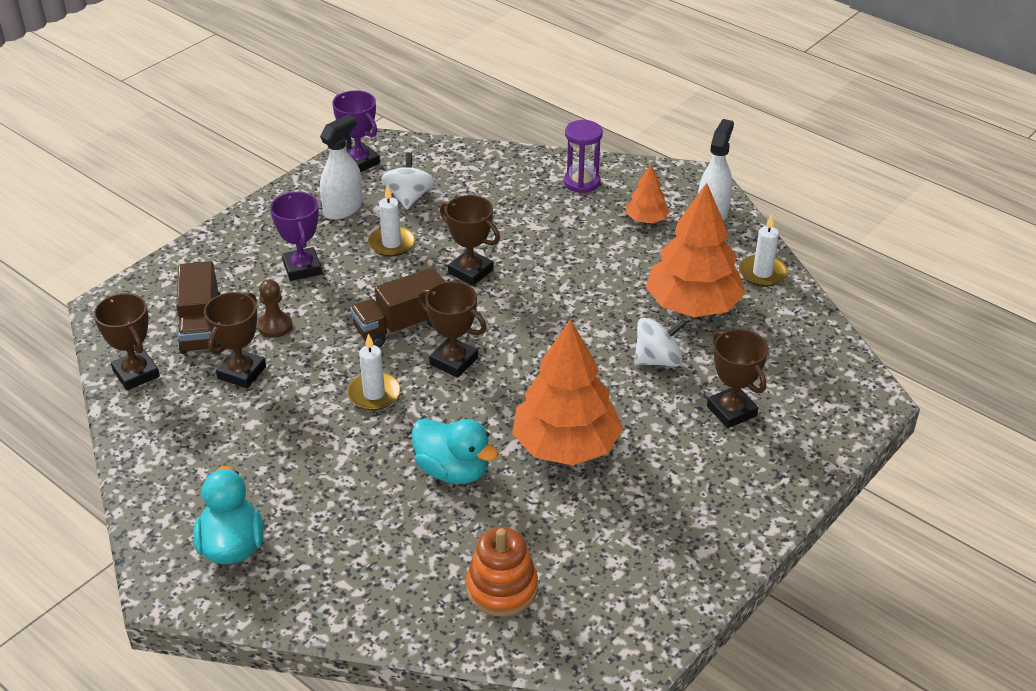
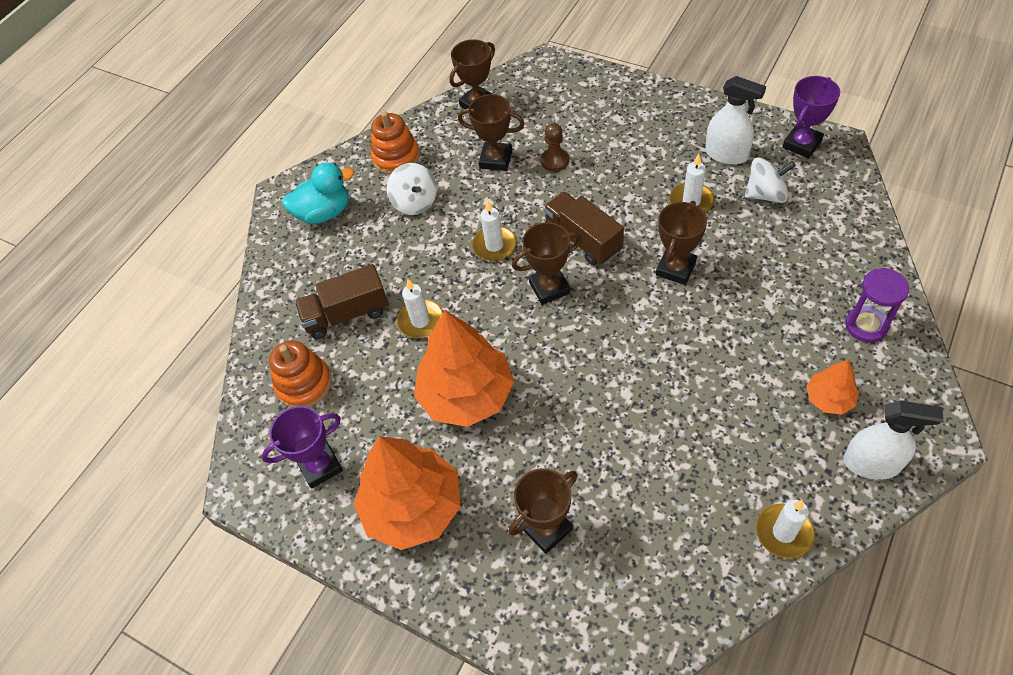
camera: 85 degrees right, 15 degrees up
brown truck [176,261,221,354] -> brown truck moved to [295,264,389,339]
purple trophy [270,192,322,281] -> purple trophy moved to [261,406,343,489]
turquoise duck [412,418,498,484] -> white candle [397,279,443,338]
brown trophy [418,281,487,378] -> brown trophy turned 45 degrees clockwise [512,222,582,305]
white spinning top [634,318,686,367] -> white spinning top moved to [387,163,437,215]
orange tree [646,183,745,317] -> orange tree moved to [353,436,461,550]
none -> orange stacking toy [371,111,420,175]

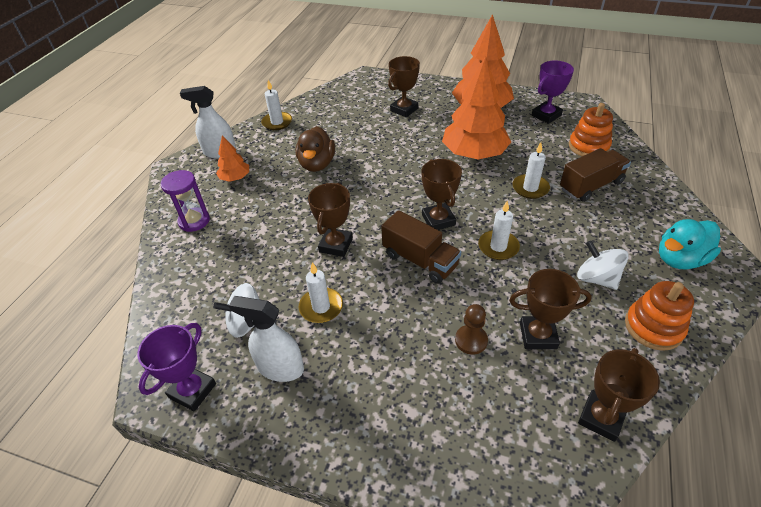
camera: 165 degrees right, 10 degrees down
brown trophy [512,222,582,305] -> brown trophy turned 75 degrees counterclockwise [421,159,462,230]
none -> brown duck [295,126,335,172]

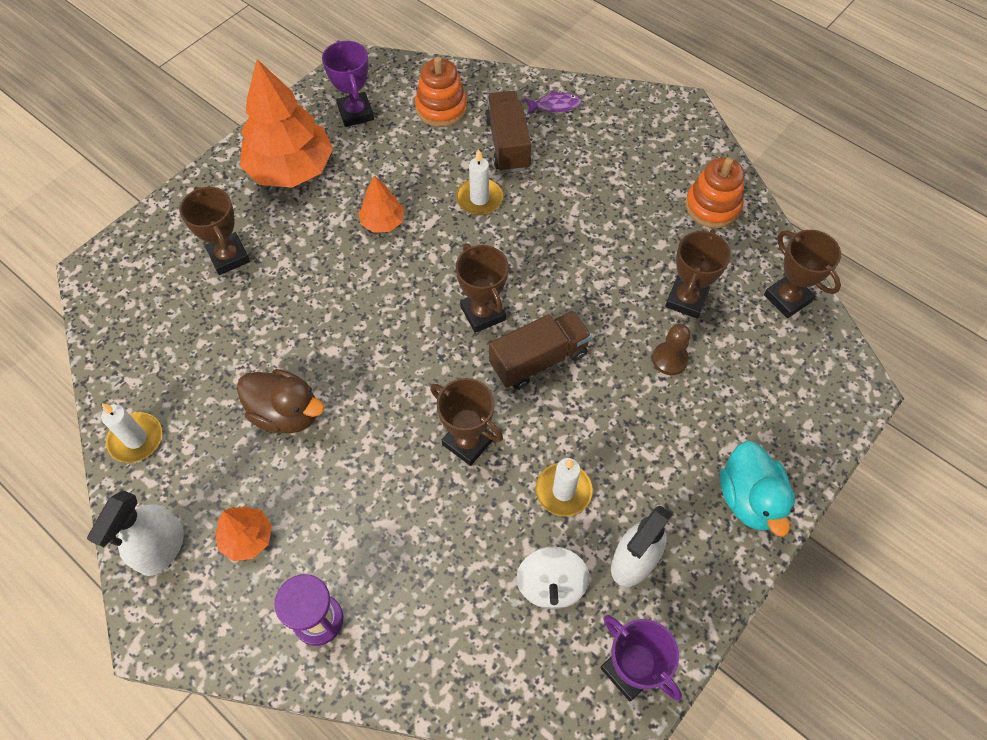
camera: 70 degrees left, 15 degrees up
brown trophy [421,159,462,230] -> brown trophy turned 60 degrees clockwise [456,243,509,333]
orange tree [442,56,511,159] -> orange tree [358,175,405,233], size x0.49
white candle [478,201,520,260] -> none
white spinning top [577,241,629,290] -> none
turquoise duck [659,219,721,269] -> turquoise duck moved to [720,441,795,537]
none -> purple fish [524,91,582,115]

